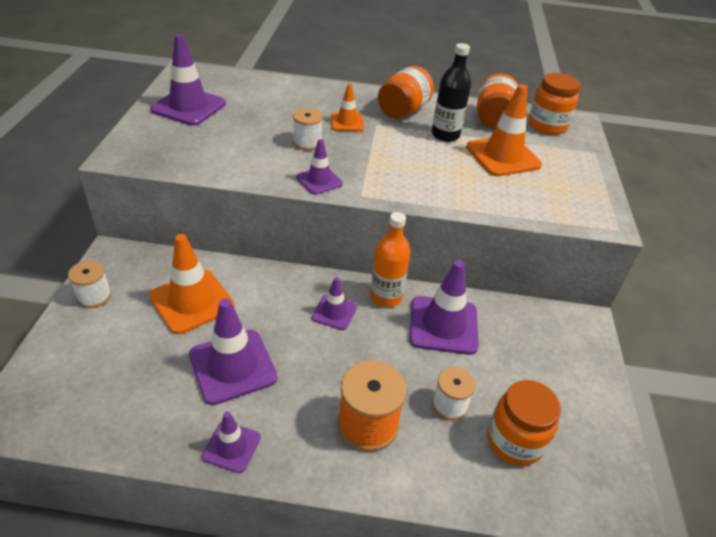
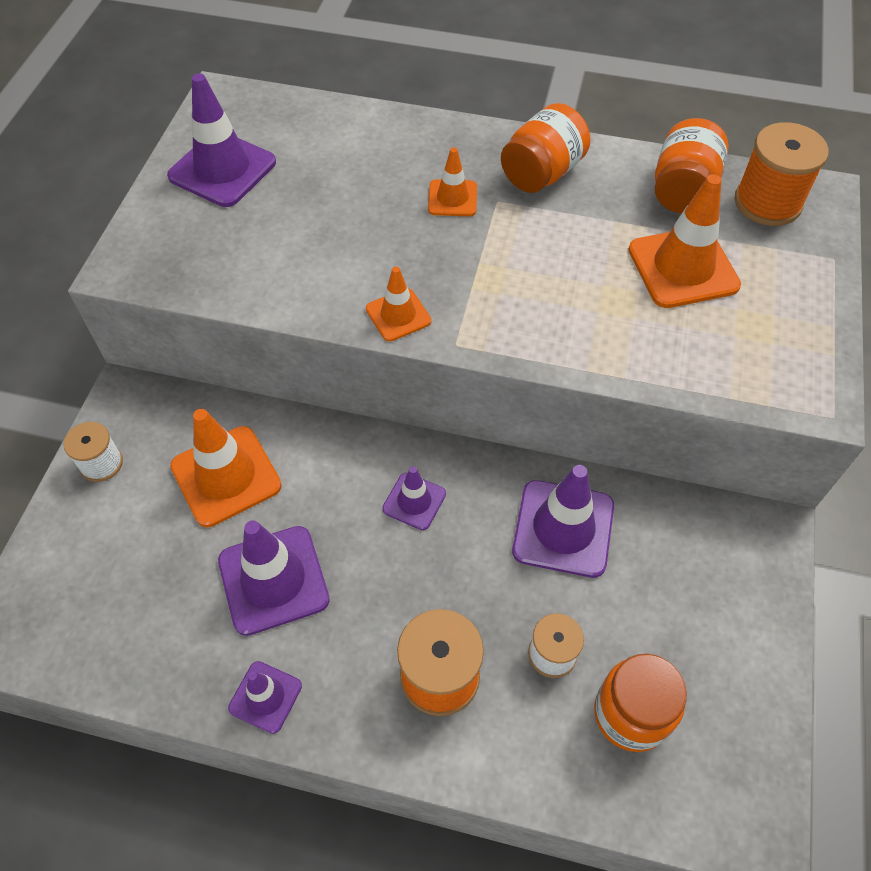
camera: 10 degrees right, 15 degrees up
white spool [293,108,323,151] -> none
purple traffic cone [296,139,343,195] -> orange traffic cone [366,266,431,342]
orange bottle [370,212,411,307] -> none
black bottle [432,43,471,142] -> none
orange jar [528,73,580,135] -> orange spool [735,122,829,226]

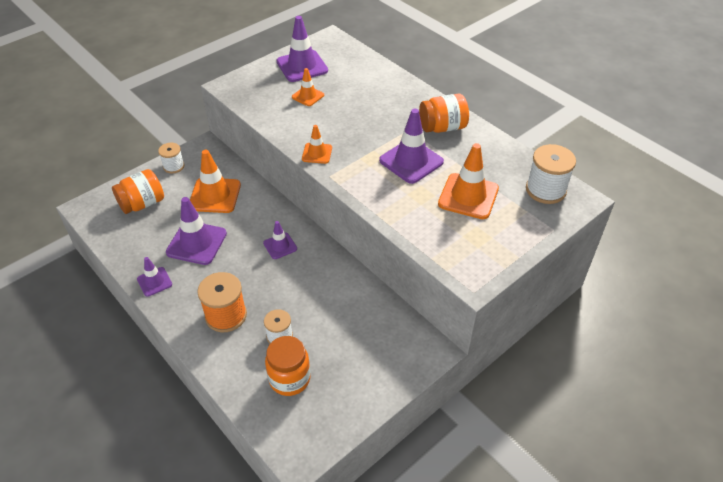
camera: 35 degrees right, 10 degrees down
orange traffic cone [428,147,477,216] -> orange traffic cone moved to [292,68,324,106]
purple traffic cone [512,465,614,578] -> purple traffic cone moved to [379,109,444,184]
orange jar [655,118,729,213] -> orange jar moved to [112,169,164,214]
orange spool [735,122,829,226] -> white spool [526,144,576,204]

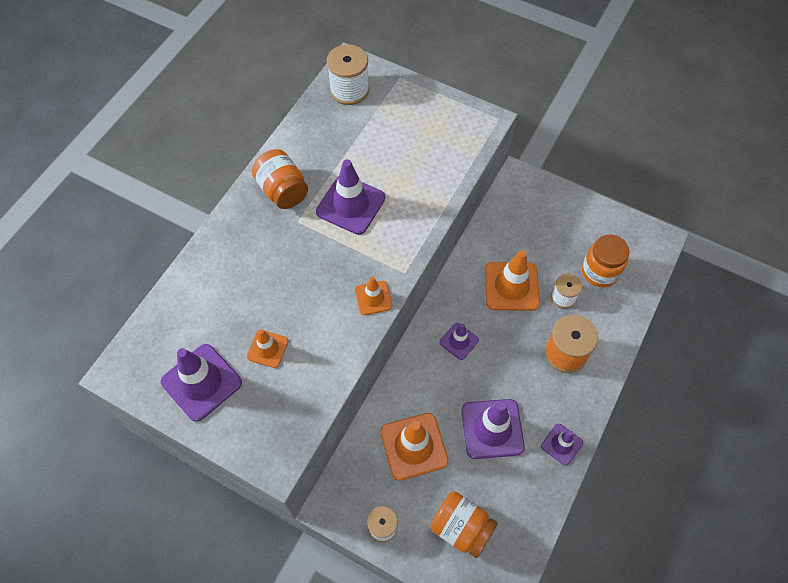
camera: 110 degrees left, 15 degrees up
orange traffic cone [438,143,499,219] -> orange traffic cone moved to [485,250,540,311]

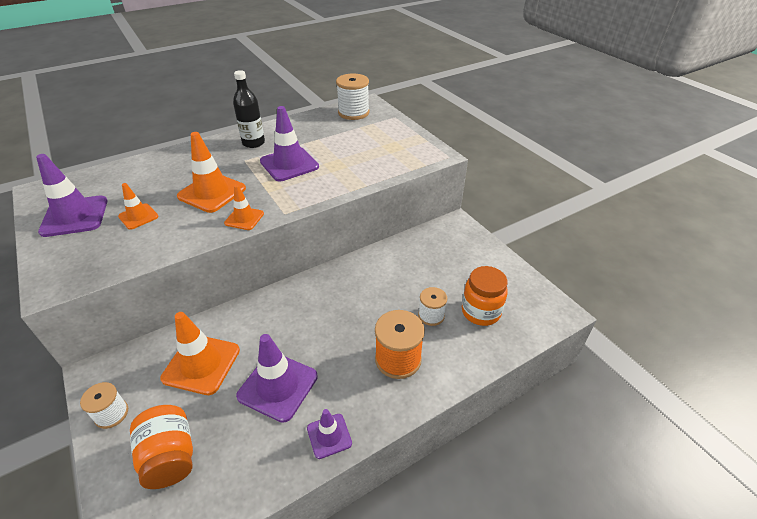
camera: 30 degrees right, 20 degrees down
orange jar [252,149,308,209] -> black bottle [233,70,265,148]
purple traffic cone [439,323,479,360] -> none
orange traffic cone [485,250,540,311] -> orange traffic cone moved to [177,132,246,213]

